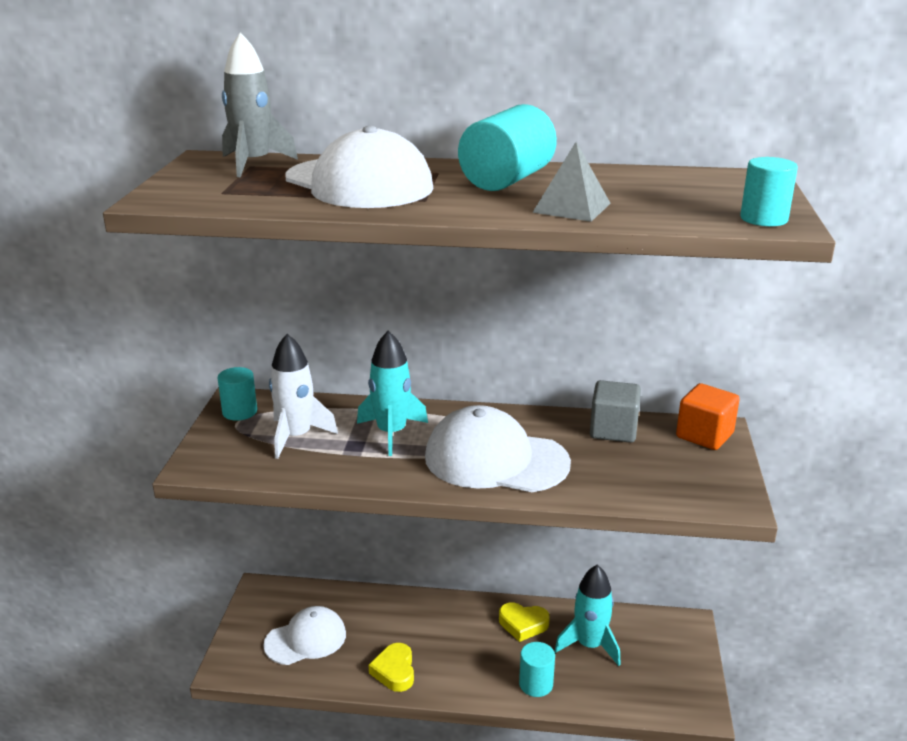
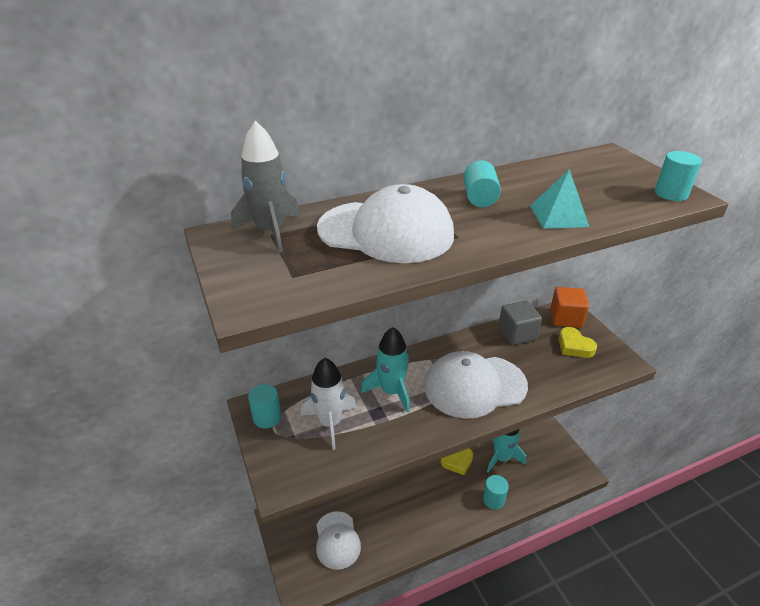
camera: 30 degrees left, 10 degrees up
white cap [263,606,346,665] -> white cap turned 135 degrees clockwise [316,511,361,570]
yellow heart [369,643,414,692] -> yellow heart moved to [558,327,597,358]
turquoise cylinder [458,104,557,191] -> turquoise cylinder [464,160,501,207], size x0.61
grey pyramid [532,142,611,222] -> turquoise pyramid [530,169,589,229]

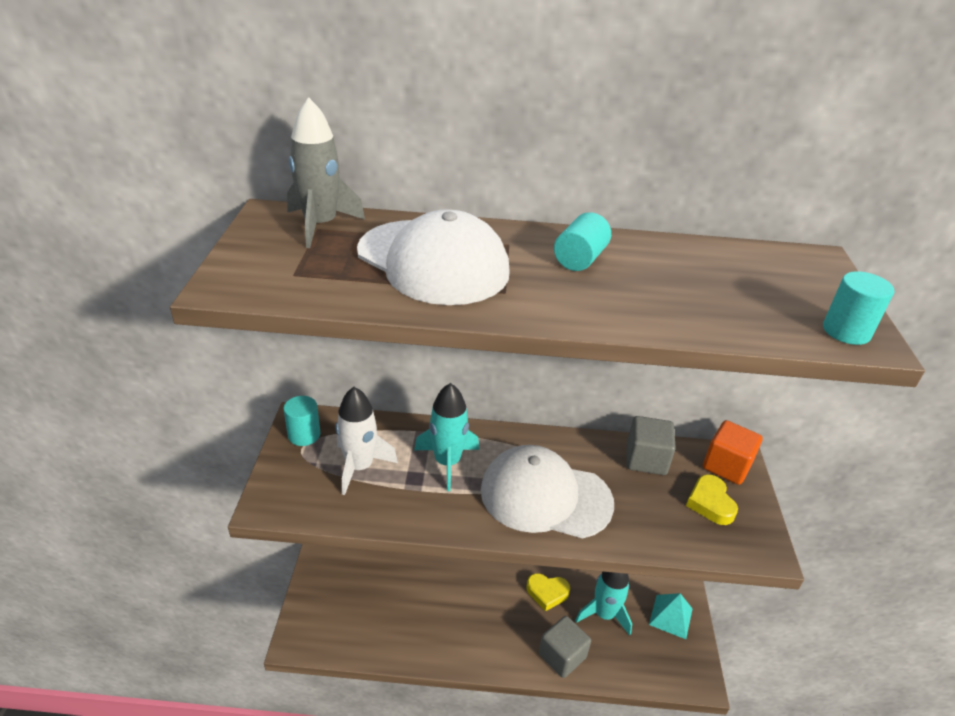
camera: 25 degrees right, 0 degrees up
white cap [316,511,361,570] -> none
turquoise cylinder [483,475,509,510] -> grey cube [539,616,591,678]
turquoise pyramid [530,169,589,229] -> turquoise pyramid moved to [649,593,692,639]

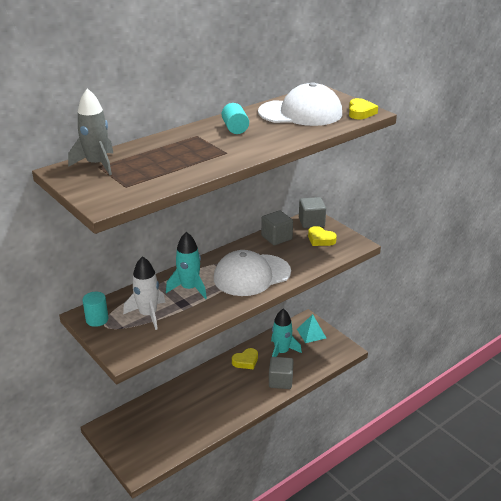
camera: 40 degrees left, 5 degrees down
white cap [357,209,510,305] -> white cap moved to [258,82,342,126]
orange cube [703,420,763,485] -> grey cube [299,197,326,228]
turquoise cylinder [823,271,894,345] -> yellow heart [349,98,378,120]

